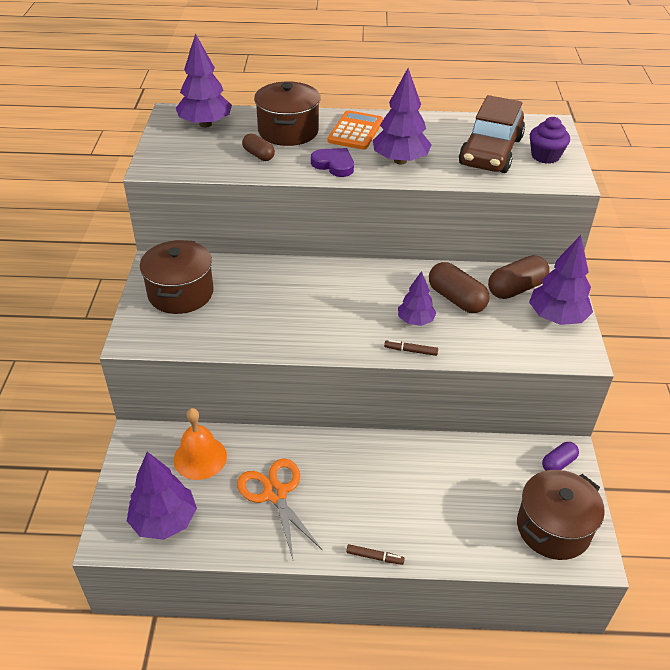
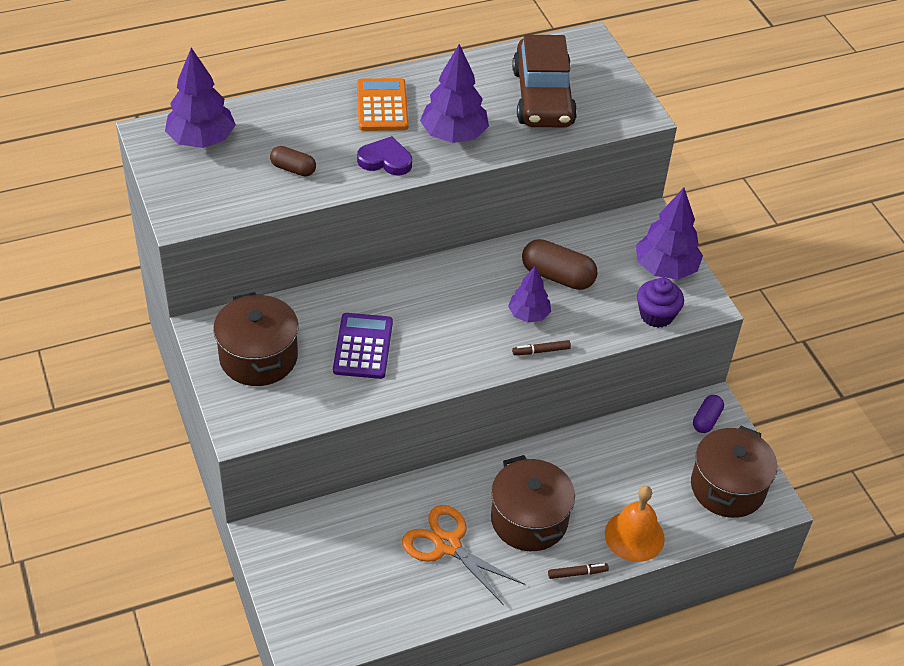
camera: 25 degrees left, 5 degrees up
purple tree [127,452,197,540] -> none
orange bell [173,408,227,480] -> orange bell moved to [605,486,665,562]
brown pot [254,81,321,146] -> brown pot moved to [491,455,575,551]
brown capsule [488,255,550,299] -> none
purple cupcake [530,117,570,164] -> purple cupcake moved to [637,277,684,328]
none -> purple calculator [333,313,393,379]

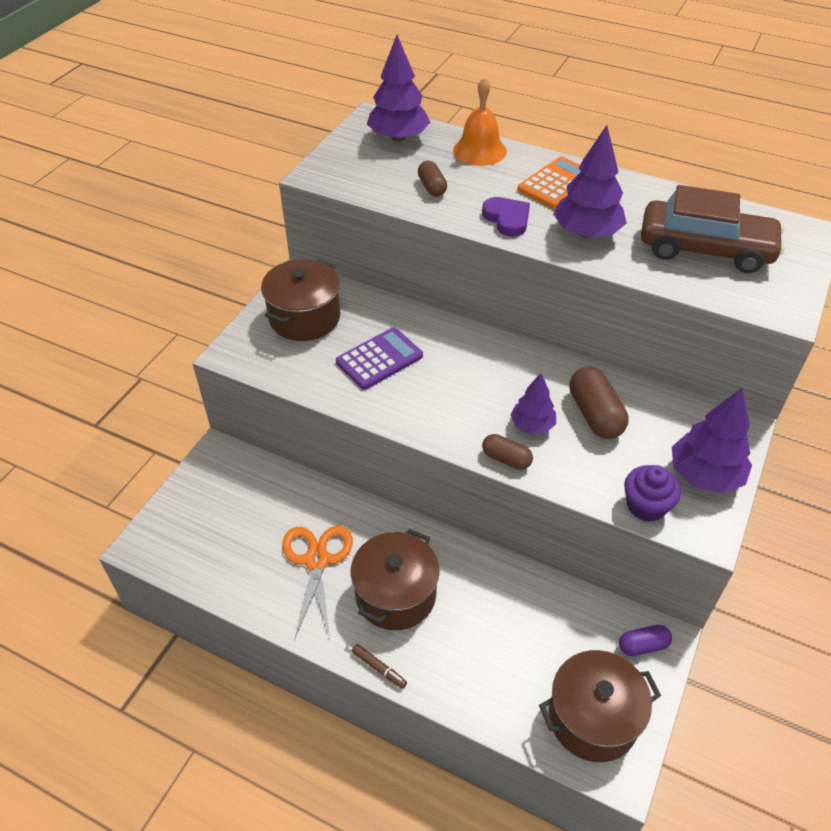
camera: 50 degrees right, 0 degrees up
brown car [512,35,577,128] -> brown car turned 120 degrees counterclockwise [641,185,785,273]
brown marker [512,340,571,355] -> brown capsule [482,434,533,470]
orange bell [605,486,665,562] -> orange bell moved to [453,77,507,166]

